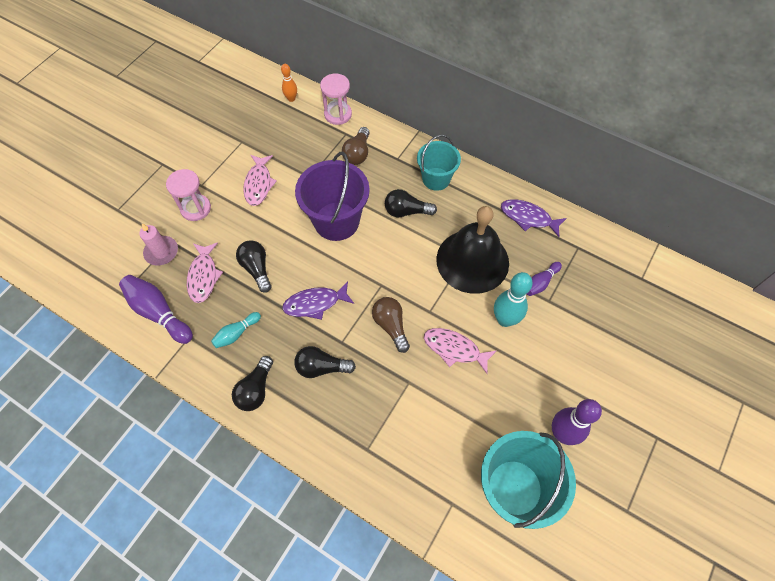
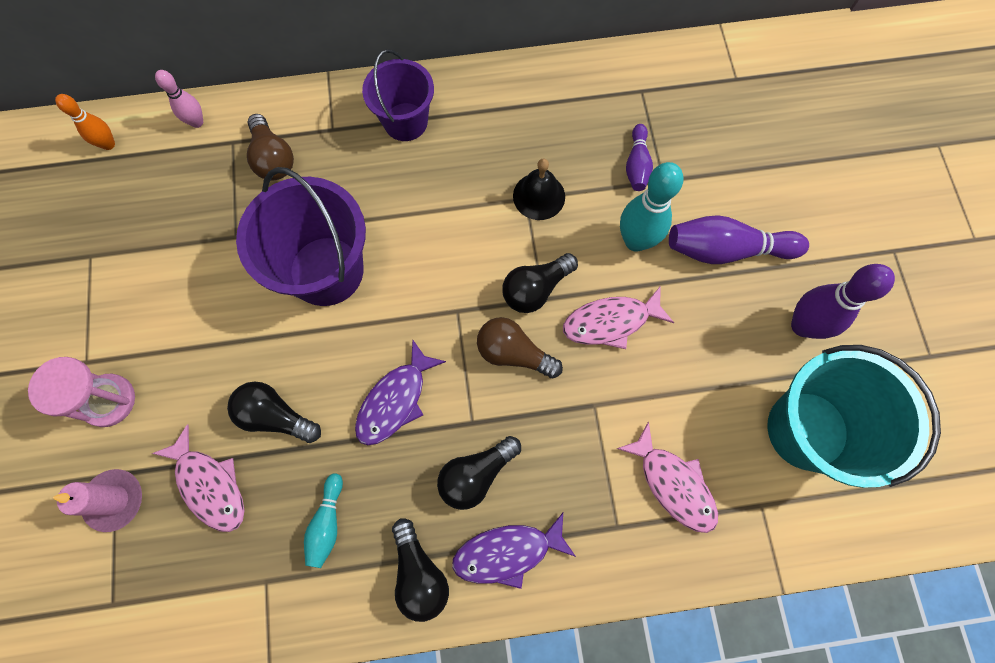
camera: 40 degrees left, 10 degrees up
purple bowling pin [119,275,193,344] -> purple bowling pin moved to [669,215,809,264]
pink fish [243,155,277,206] -> pink fish moved to [617,422,718,533]
pink hourglass [320,74,352,125] -> pink bowling pin [155,70,203,128]
black light bulb [385,189,437,217] -> black light bulb moved to [502,253,578,313]
turquoise bucket [417,135,461,191] -> purple bucket [362,49,434,141]
black bell [436,206,509,294] -> black bell [513,159,565,220], size x0.47
purple fish [501,199,567,237] -> purple fish moved to [452,513,576,589]

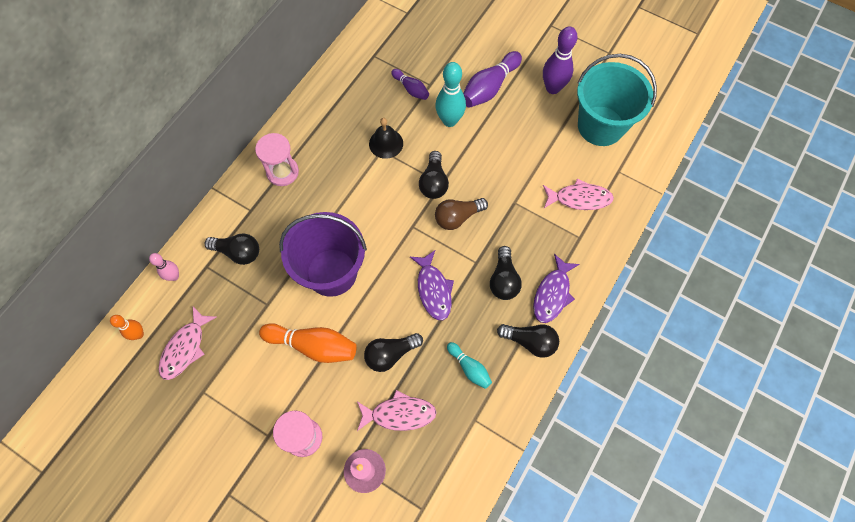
camera: 50 degrees left, 5 degrees down
brown light bulb [247,114,294,180] -> black light bulb [205,233,259,265]
purple bucket [362,49,434,141] -> pink hourglass [255,133,299,186]
pink fish [563,287,674,349] -> pink fish moved to [159,306,216,380]
none -> orange bowling pin [259,323,357,363]

